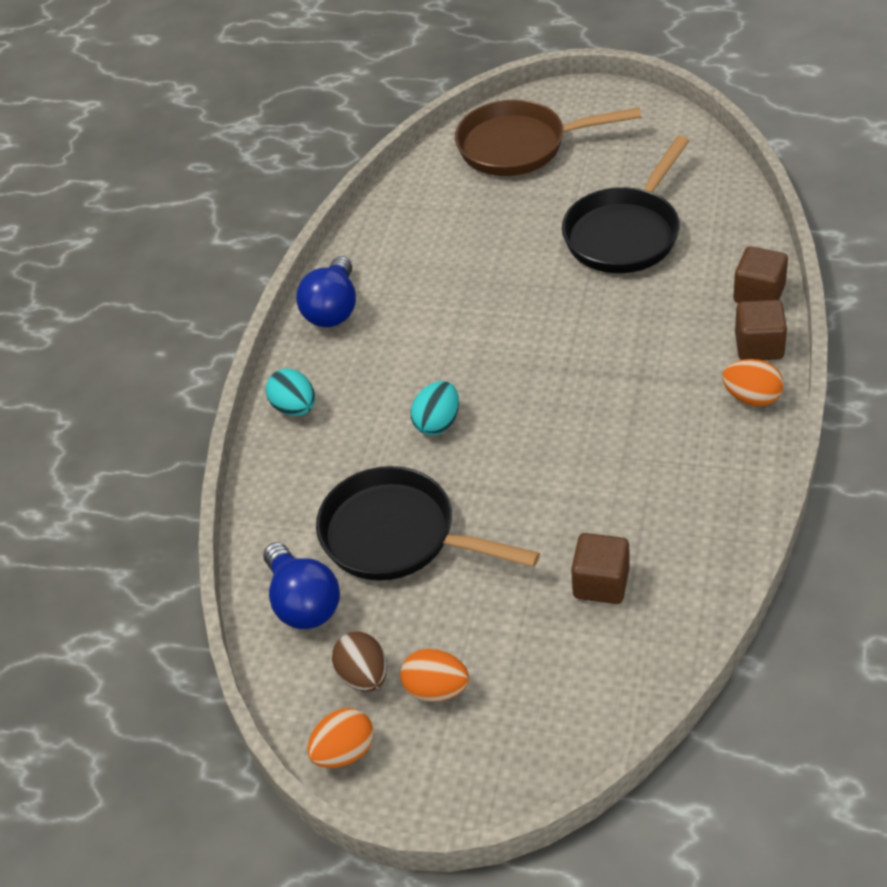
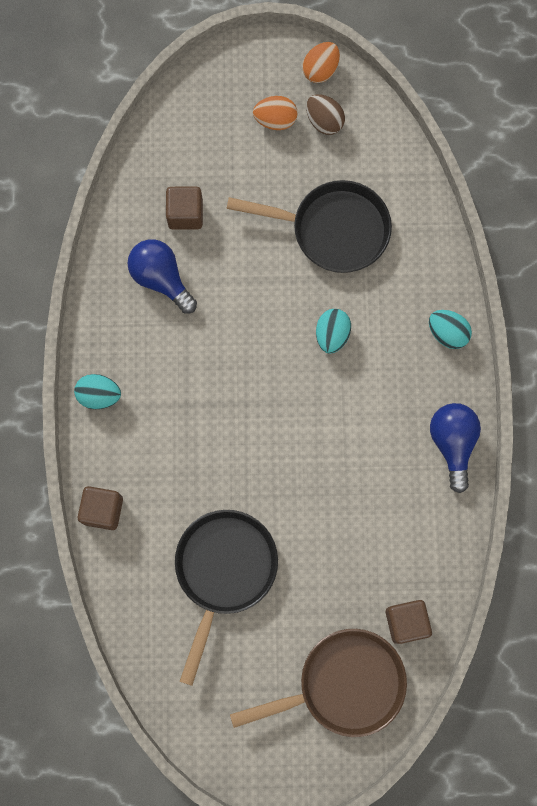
camera: 160 degrees right, 30 degrees up
blue light bulb [263,542,340,629] -> blue light bulb moved to [127,239,197,314]
orange egg [722,359,784,406] -> turquoise egg [74,374,121,409]
brown cube [735,300,787,360] -> brown cube moved to [386,600,432,644]

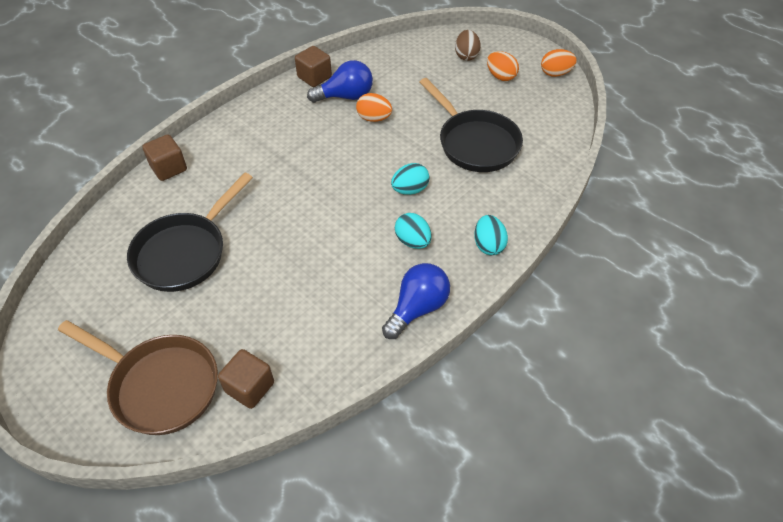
camera: 45 degrees right, 25 degrees down
turquoise egg [74,374,121,409] -> turquoise egg moved to [395,213,432,249]
blue light bulb [127,239,197,314] -> blue light bulb turned 75 degrees clockwise [307,60,373,103]
brown cube [166,186,203,230] -> brown cube moved to [295,46,332,87]
black pan [175,510,278,686] -> black pan turned 150 degrees clockwise [127,172,253,292]
brown egg [306,94,345,135] -> brown egg moved to [455,30,481,61]
none -> orange egg [356,93,392,122]

